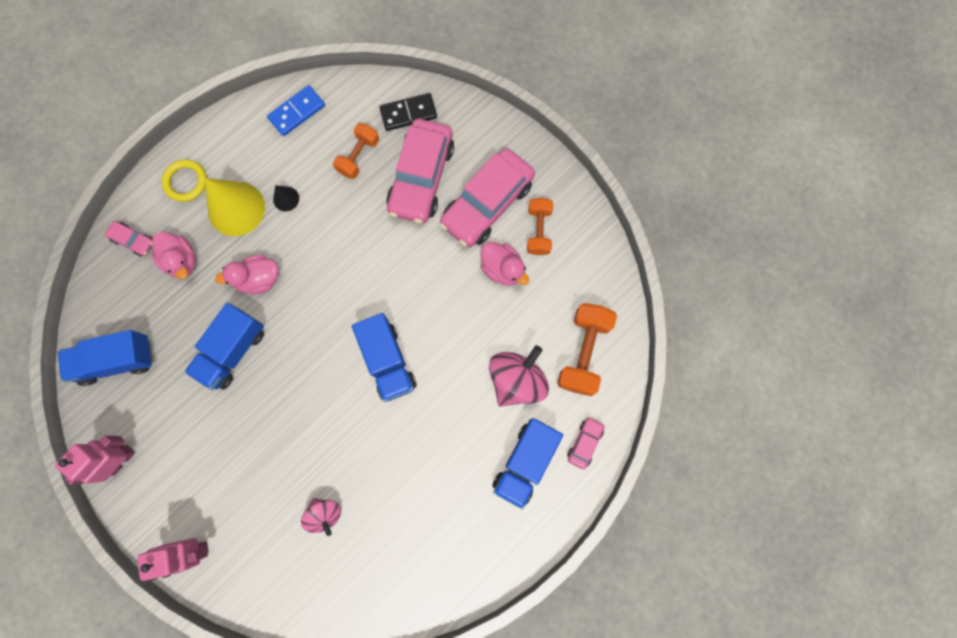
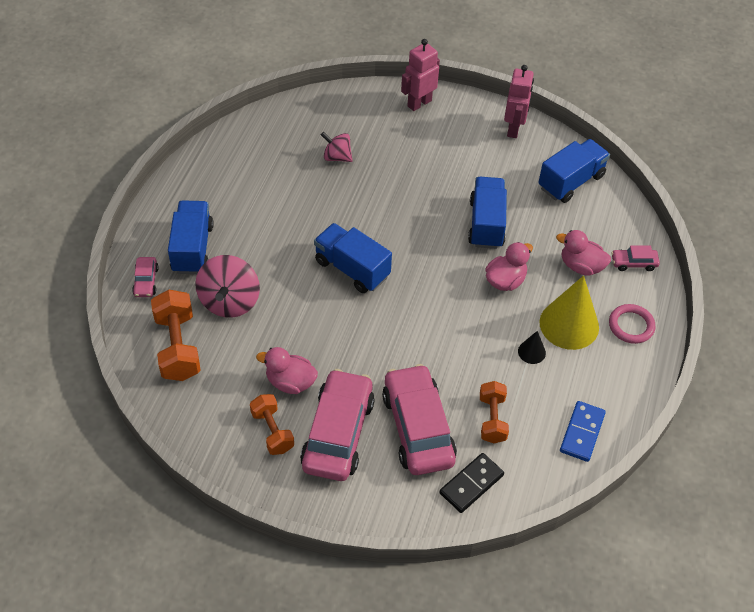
camera: 150 degrees right, 25 degrees down
yellow ring [162,159,207,202] -> pink ring [609,304,656,344]

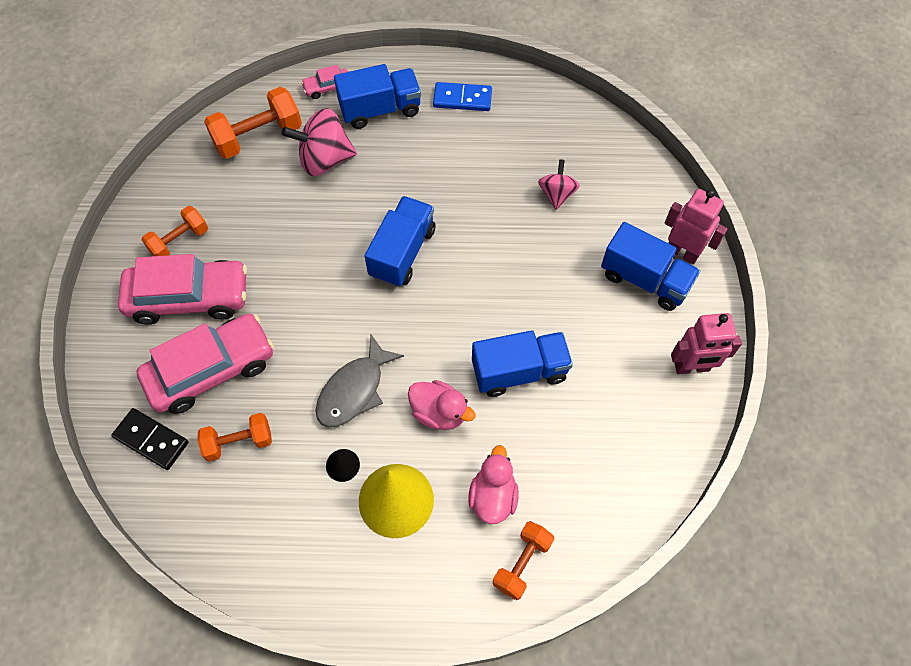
camera: 75 degrees right, 10 degrees up
pink duck [256,347,318,394] -> none
blue truck [538,139,610,203] -> blue truck moved to [601,222,700,311]
blue domino [560,401,606,462] -> blue domino moved to [433,82,492,111]
pink ring [609,304,656,344] -> none
pink car [611,246,660,271] -> orange dumbbell [493,521,554,600]
none -> grey fish [315,335,404,427]

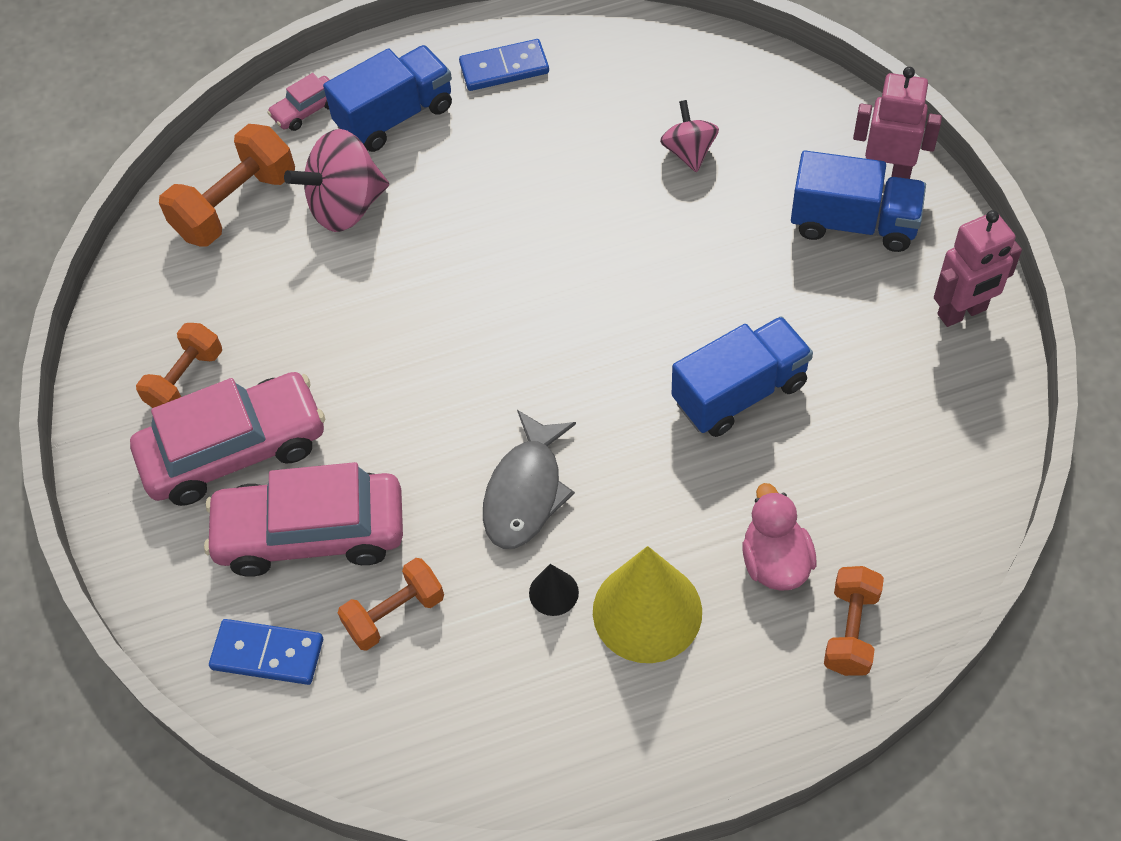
camera: 15 degrees left, 5 degrees down
black domino [111,408,189,470] -> blue domino [209,619,323,685]
pink car [137,314,274,414] -> pink car turned 135 degrees counterclockwise [204,462,403,577]
blue truck [365,196,436,287] -> none
pink duck [408,380,476,430] -> none

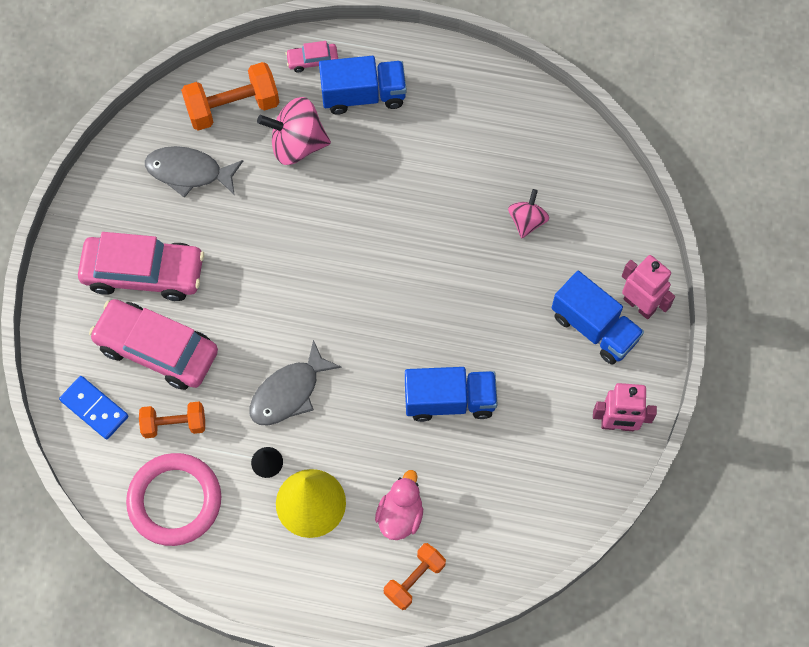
camera: 25 degrees right, 10 degrees up
orange dumbbell [136,323,222,408] -> none
blue domino [459,39,549,91] -> none
none -> pink ring [126,453,221,546]
none -> grey fish [145,146,243,198]

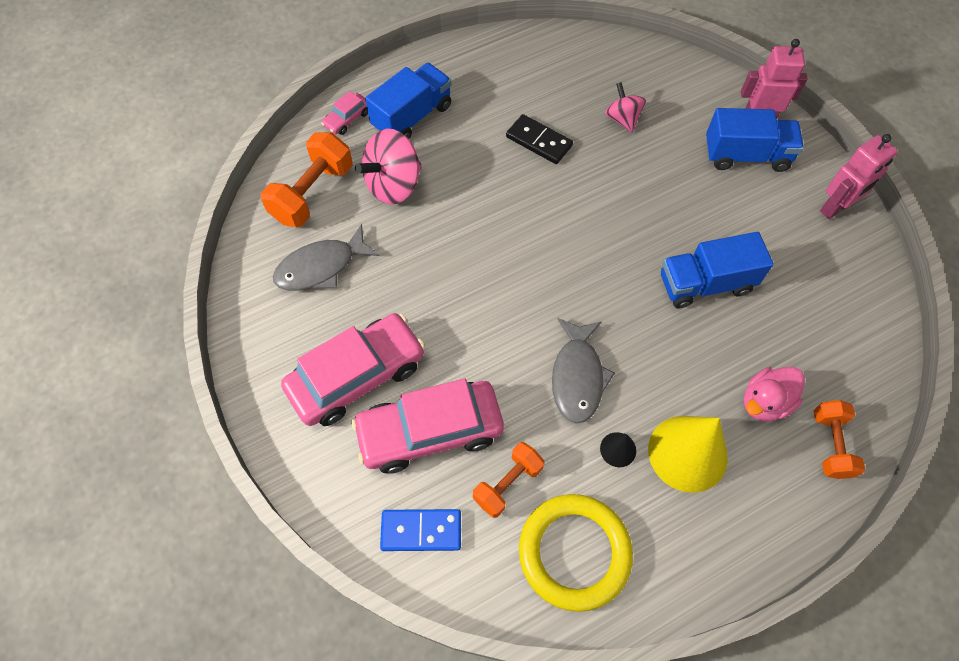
camera: 40 degrees left, 5 degrees down
pink ring [126,453,221,546] -> yellow ring [519,494,633,612]
pink duck [375,470,423,540] -> pink duck turned 105 degrees counterclockwise [743,367,805,421]
blue truck [405,367,498,422] -> blue truck turned 150 degrees counterclockwise [661,232,774,309]
none -> black domino [506,114,573,164]

